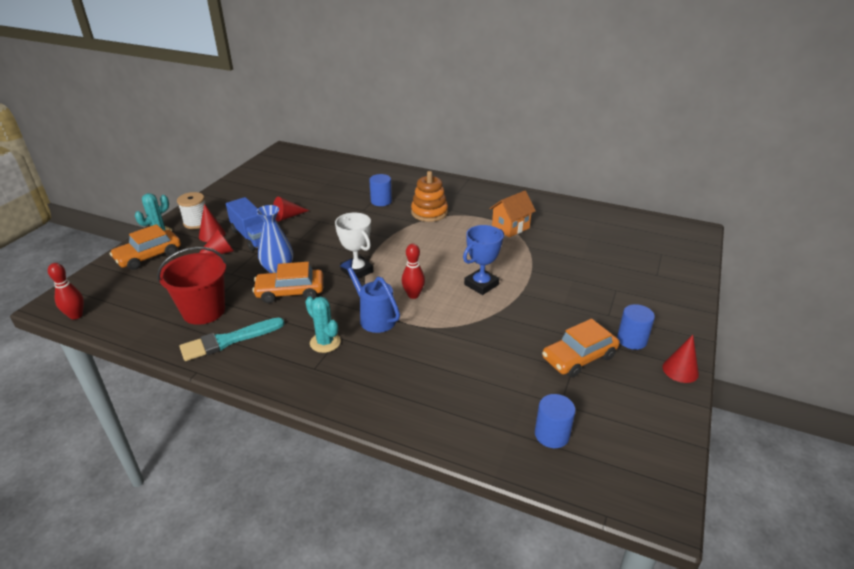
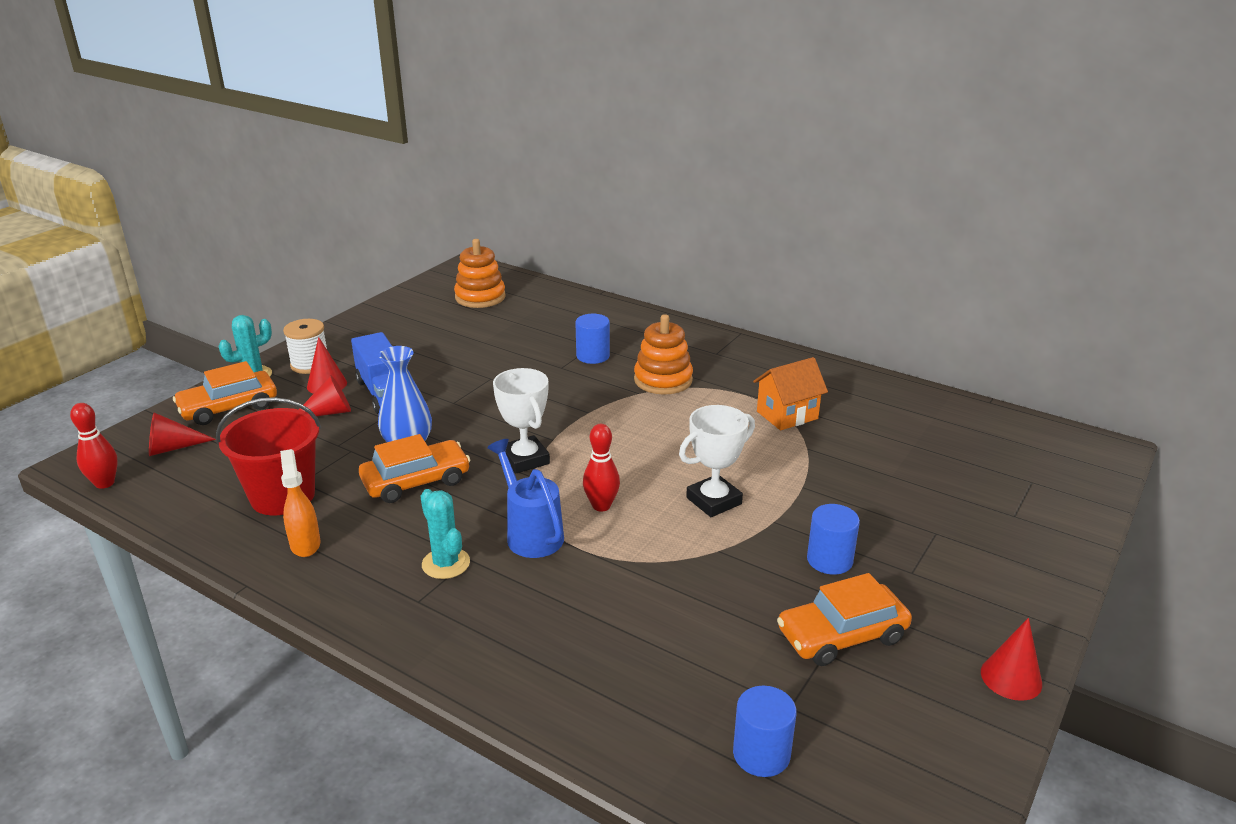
camera: 10 degrees right, 5 degrees down
turquoise brush [179,317,284,361] -> orange spray bottle [280,449,320,557]
orange car [252,262,323,303] -> orange car turned 150 degrees clockwise [359,434,470,503]
red cone [273,196,309,222] -> red cone moved to [149,413,216,456]
blue trophy [463,225,504,295] -> white trophy [679,405,755,517]
blue cylinder [617,304,655,350] -> blue cylinder moved to [807,504,860,575]
none -> orange stacking toy [454,239,506,308]

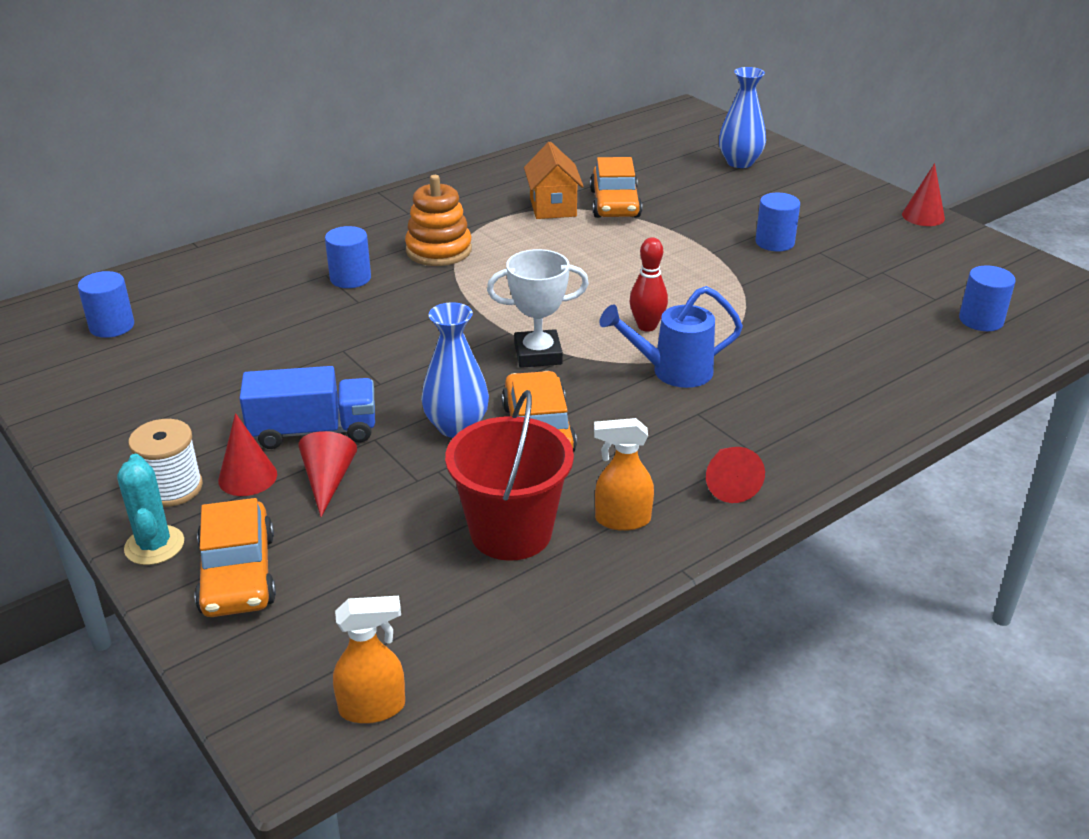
camera: 70 degrees left, 5 degrees up
red bowling pin [70,403,118,489] -> orange spray bottle [333,596,405,724]
red cone [149,413,216,456] -> red cone moved to [706,447,765,503]
turquoise cactus [420,489,470,579] -> none
orange stacking toy [454,239,506,308] -> blue cylinder [78,271,134,338]
white trophy [679,405,755,517] -> none
orange car [777,573,912,666] -> orange car moved to [590,157,642,218]
none -> blue vase [719,67,766,168]

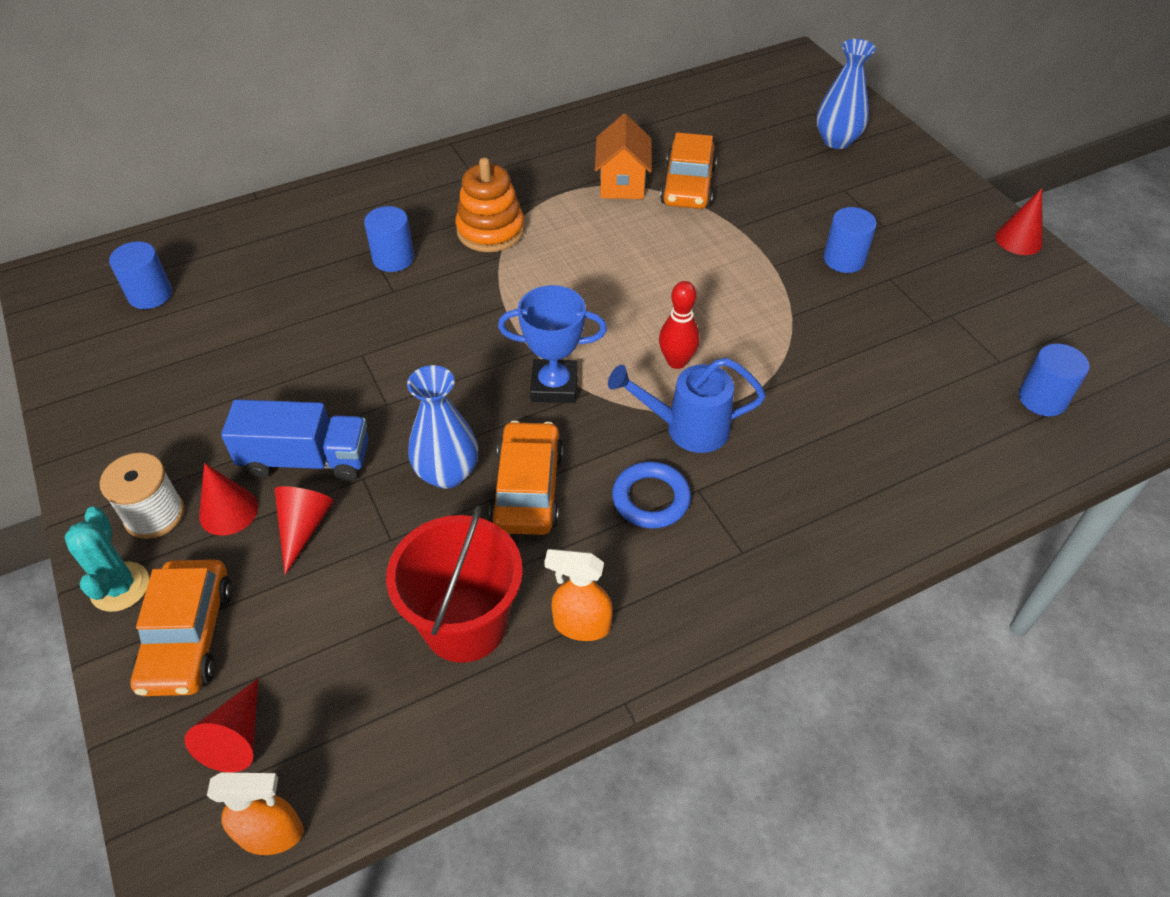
camera: 10 degrees right, 15 degrees up
white trophy [487,249,589,368] -> blue trophy [498,285,607,403]
red cone [706,447,765,503] -> red cone moved to [185,679,258,772]
none -> blue ring [612,461,691,529]

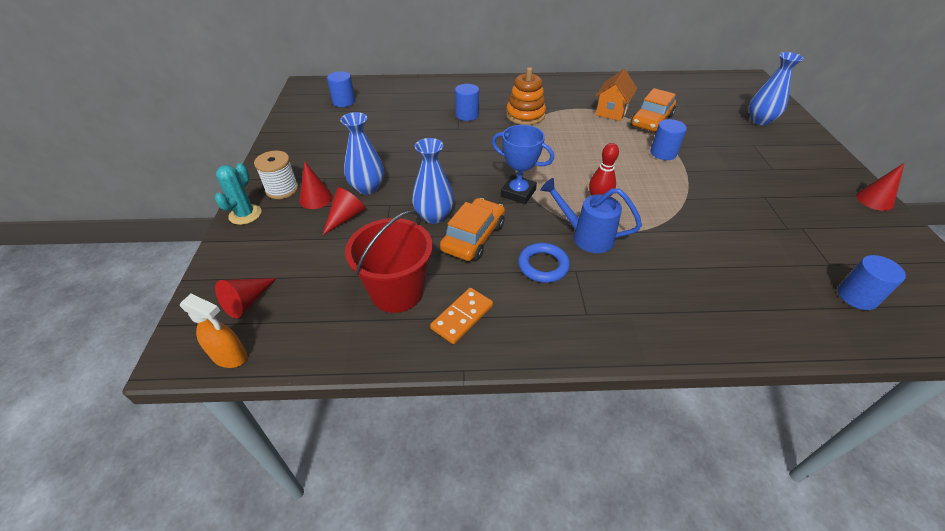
camera: 25 degrees right, 5 degrees down
orange car [131,559,232,696] -> none
blue truck [221,399,369,481] -> blue vase [340,112,384,195]
orange spray bottle [544,549,613,641] -> orange domino [430,288,493,344]
blue cylinder [824,207,877,273] -> blue cylinder moved to [650,119,687,160]

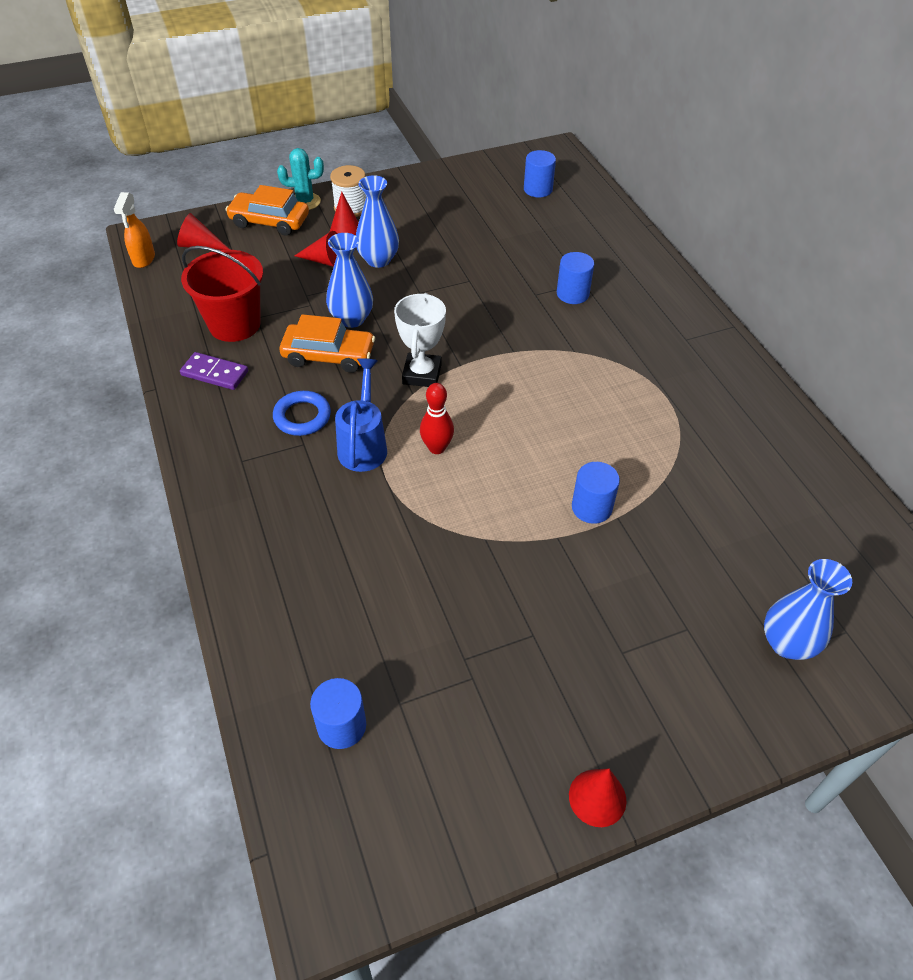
camera: 70 degrees right, 5 degrees up
orange domino [430,288,493,344] -> purple domino [180,352,248,390]
blue trophy [492,125,554,204] -> white trophy [394,293,446,387]
orange stacking toy [506,67,546,125] -> none
orange house [595,69,637,121] -> none
orange car [630,88,676,132] -> orange car moved to [225,185,309,236]

